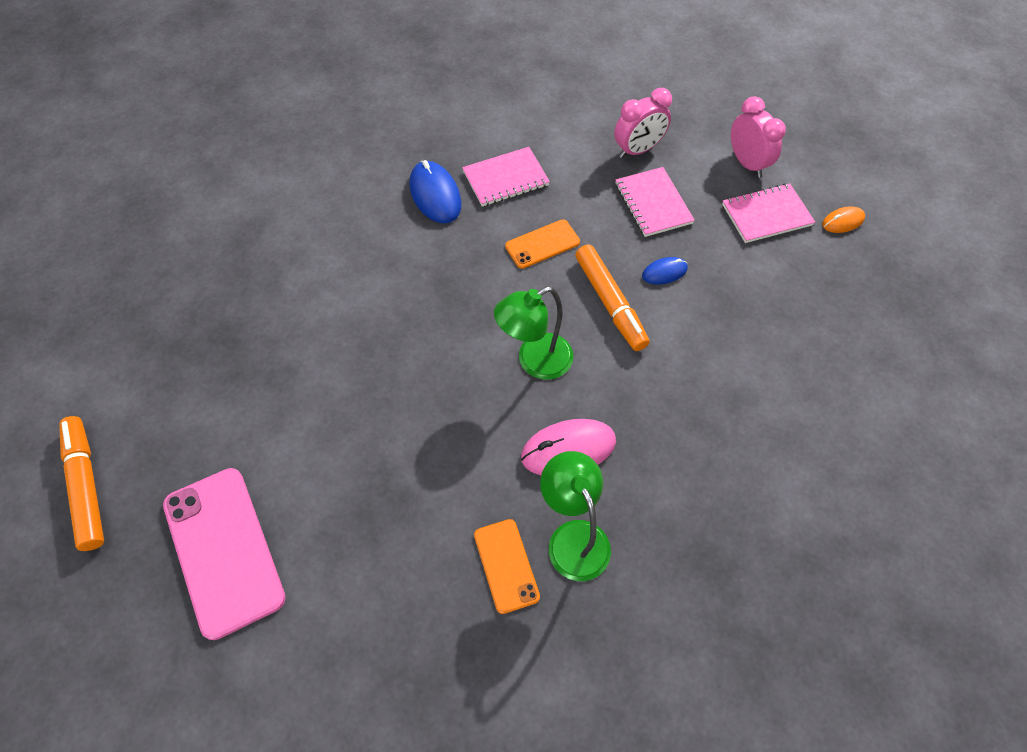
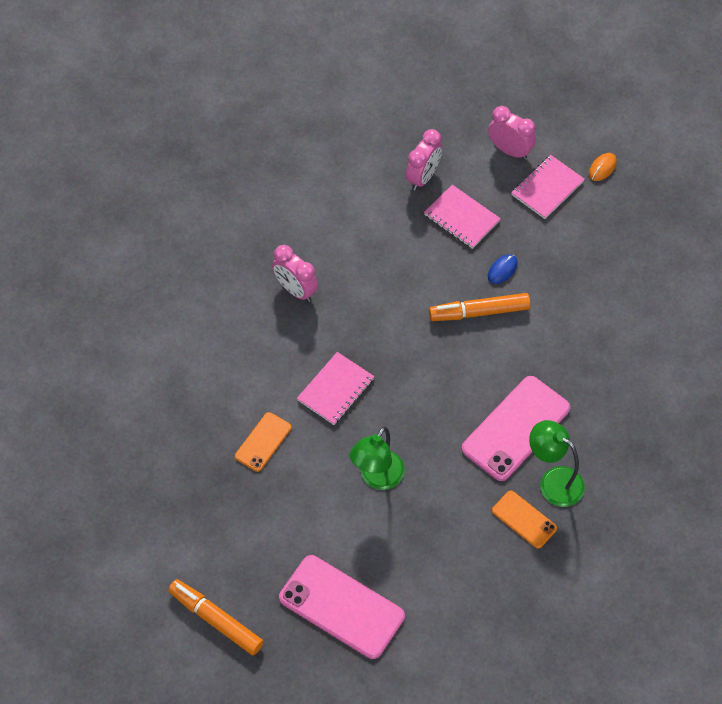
camera: 30 degrees left, 0 degrees up
blue mouse [409,160,461,224] -> pink clock [272,245,318,302]
pink notebook [462,147,550,207] -> pink notebook moved to [297,352,374,425]
green lamp [494,286,573,380] -> green lamp moved to [350,427,405,490]
orange phone [505,219,580,269] -> orange phone moved to [235,412,291,472]
pink mouse [521,419,616,475] -> pink phone [462,376,570,481]
orange marker [575,244,650,351] -> orange marker turned 135 degrees clockwise [429,293,531,321]

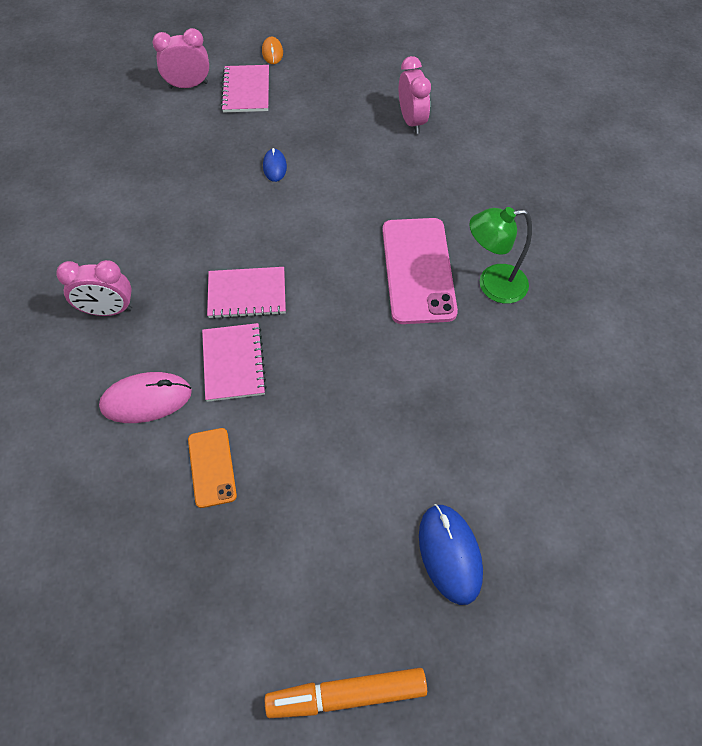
camera: 45 degrees left, 0 degrees up
pink phone [279,555,405,659] -> blue mouse [419,504,483,605]
green lamp [350,427,405,490] -> none
pink clock [406,129,442,191] -> pink clock moved to [399,56,431,134]
pink notebook [424,185,501,249] -> pink notebook moved to [207,267,286,319]
orange marker [429,293,531,321] -> none
orange phone [492,490,557,549] -> none
none -> pink mouse [99,372,192,423]

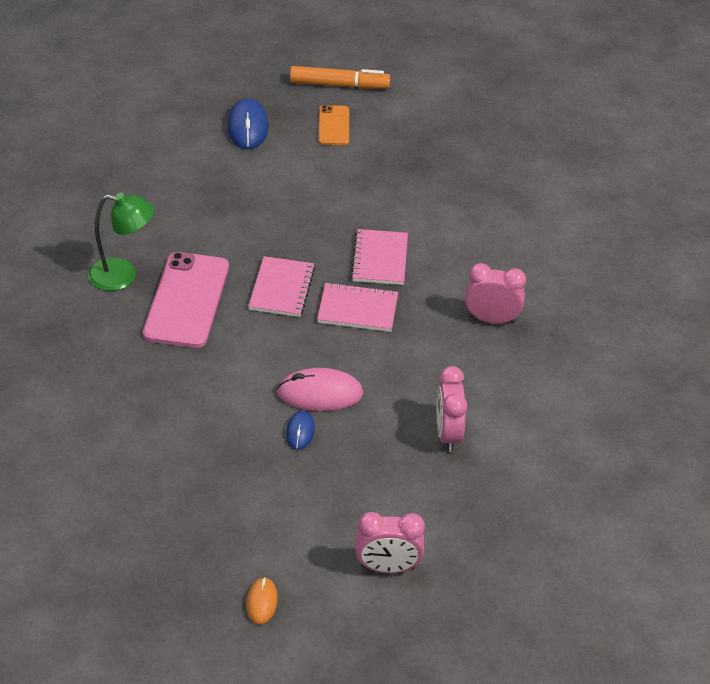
camera: 170 degrees left, 15 degrees down
pink mouse [99,372,192,423] -> pink mouse moved to [277,368,363,411]
orange phone [188,428,237,508] -> orange phone moved to [319,105,349,145]
pink notebook [221,65,269,112] -> pink notebook moved to [248,256,315,317]
pink clock [399,56,431,134] -> pink clock moved to [436,366,468,452]

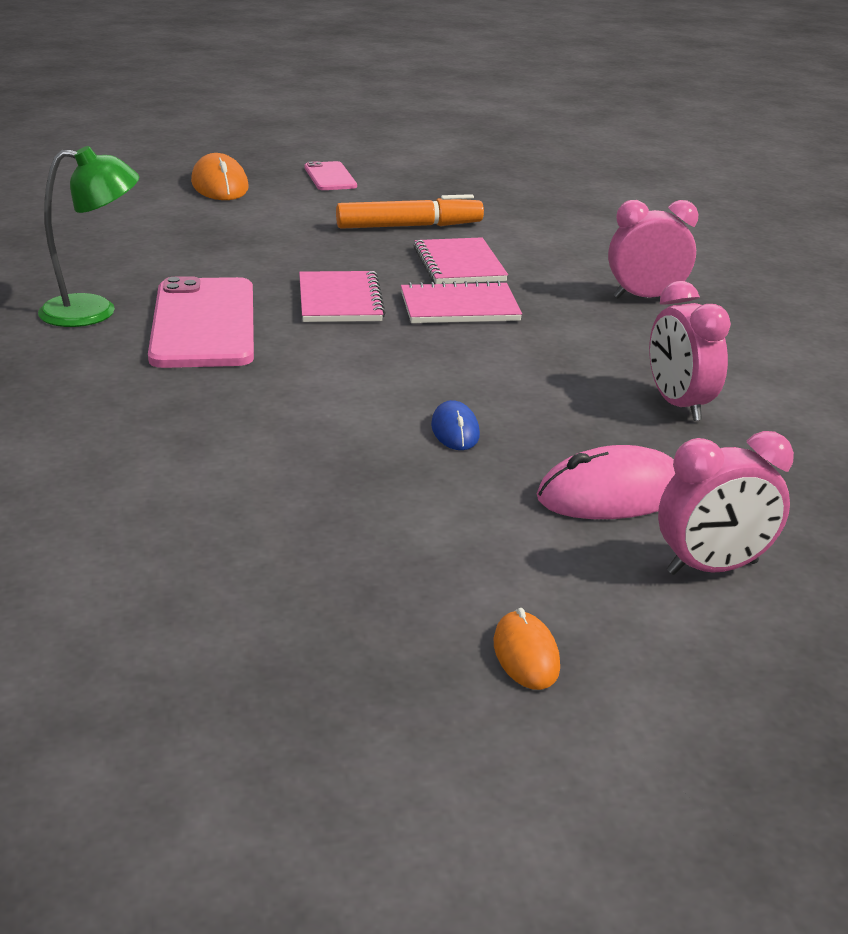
camera: 15 degrees left, 15 degrees down
blue mouse [227,98,269,149] -> orange mouse [191,153,249,200]
pink mouse [277,368,363,411] -> pink mouse moved to [537,445,675,519]
orange marker [290,66,390,89] -> orange marker moved to [336,194,484,229]
orange phone [319,105,349,145] -> pink phone [304,161,357,190]

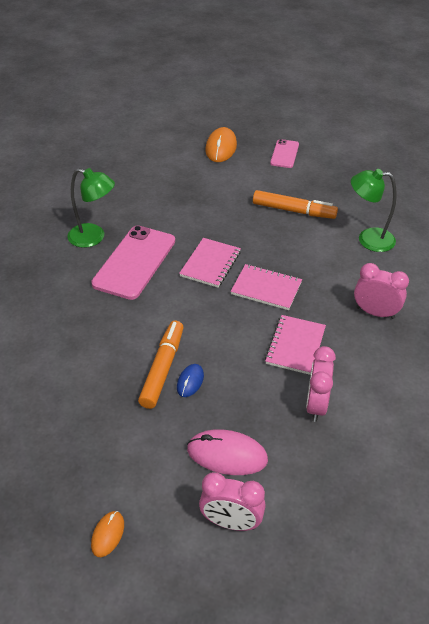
camera: 30 degrees right, 15 degrees up
pink notebook [413,237,508,284] -> pink notebook moved to [265,315,326,375]
none -> orange marker [138,321,184,409]
none -> green lamp [351,169,397,252]

